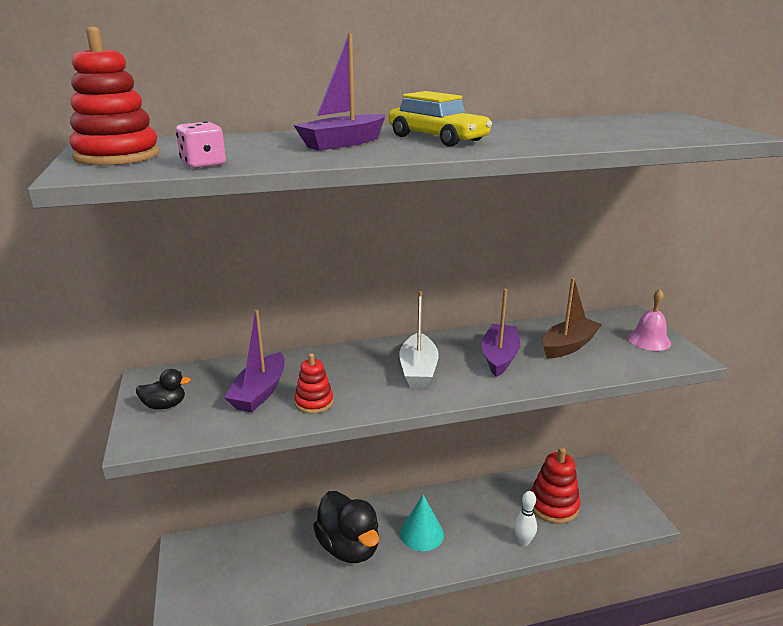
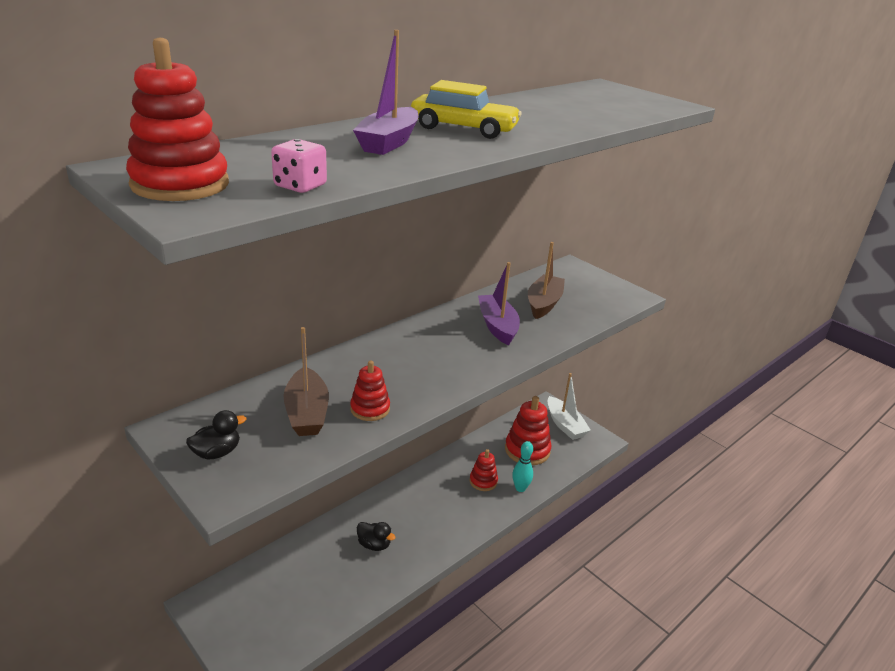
camera: 30 degrees left, 5 degrees up
purple boat [224,310,285,412] -> brown boat [283,327,329,436]
black duck [313,491,379,563] -> black duck [357,522,396,551], size x0.46
white boat [399,291,439,388] -> white boat moved to [547,373,591,440]
turquoise cone [400,495,444,551] -> none
white bowling pin [514,491,537,546] -> turquoise bowling pin [512,441,533,492]
pink bell [628,289,671,351] -> none
none -> red stacking toy [469,449,498,491]

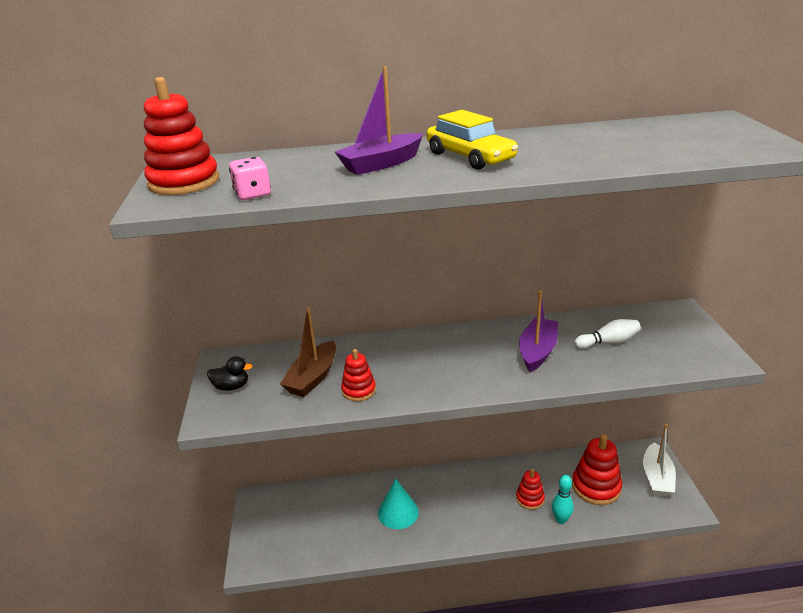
camera: 40 degrees right, 0 degrees up
black duck [357,522,396,551] -> turquoise cone [378,479,419,529]
brown boat [528,242,565,319] -> white bowling pin [574,319,641,349]

